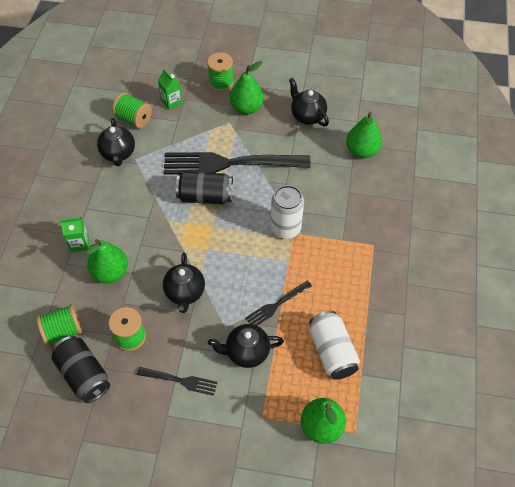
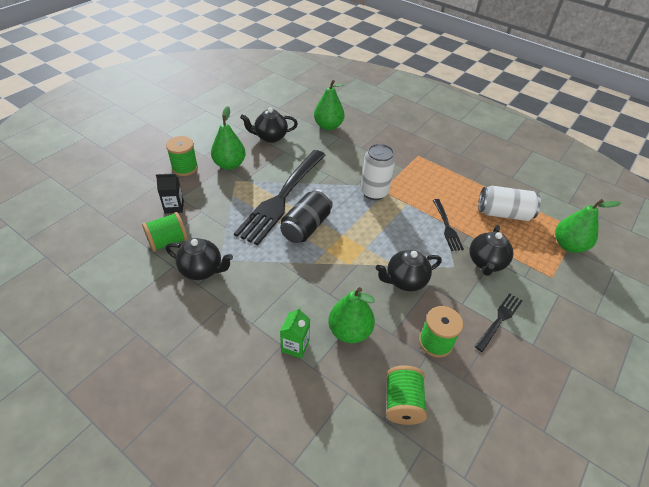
camera: 65 degrees left, 10 degrees down
black can [51,336,110,403] -> none
green carton [158,69,182,110] -> black carton [156,173,184,214]
black teapot [163,252,205,313] -> black teapot turned 135 degrees clockwise [376,250,442,291]

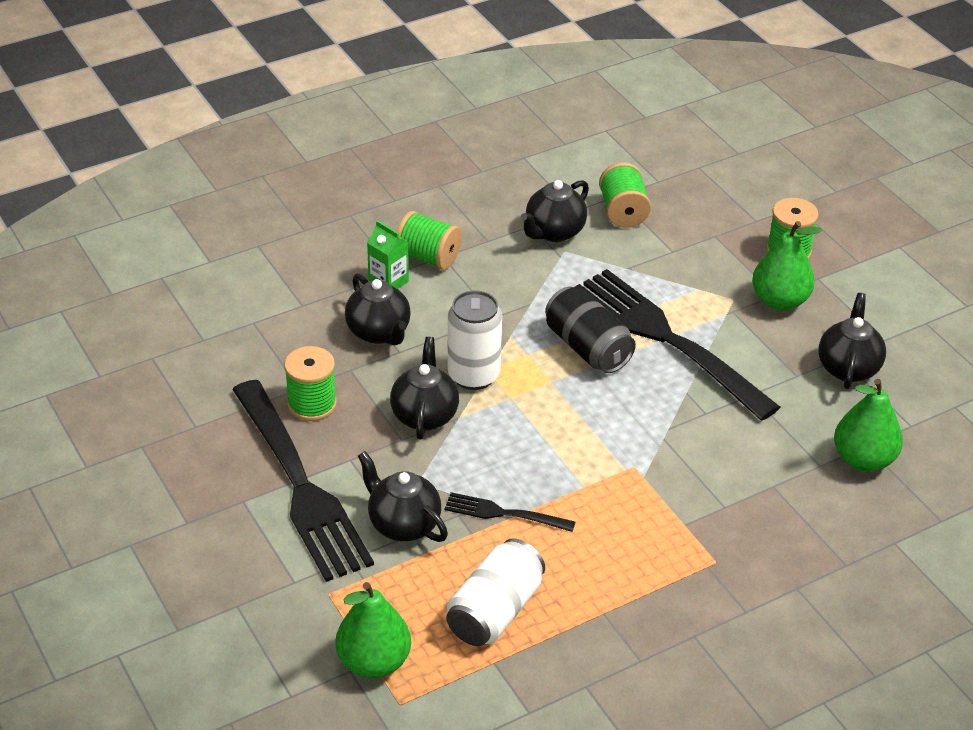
camera: 115 degrees right, 5 degrees down
black carton [156,173,184,214] -> none
green pear [328,287,375,343] -> black teapot [345,273,411,345]
white can [361,144,395,200] -> white can moved to [448,290,502,390]
green spool [386,365,427,425] -> green spool moved to [397,211,462,270]
black fork [474,294,522,352] -> black fork [232,380,374,582], size x2.17

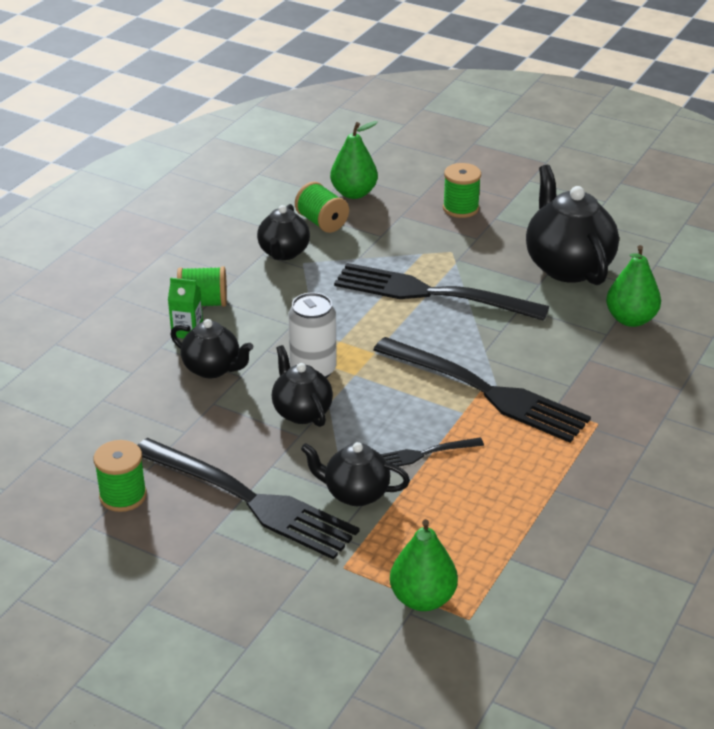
camera: 30 degrees left, 5 degrees down
green spool [284,346,337,421] -> green spool moved to [94,440,147,512]
white can [446,538,545,646] -> none
black can [545,287,636,373] -> none
green pear [752,221,823,310] -> green pear moved to [330,121,378,199]
black teapot [818,293,886,389] -> black teapot [526,165,619,285], size x1.71
none -> black fork [373,337,591,443]

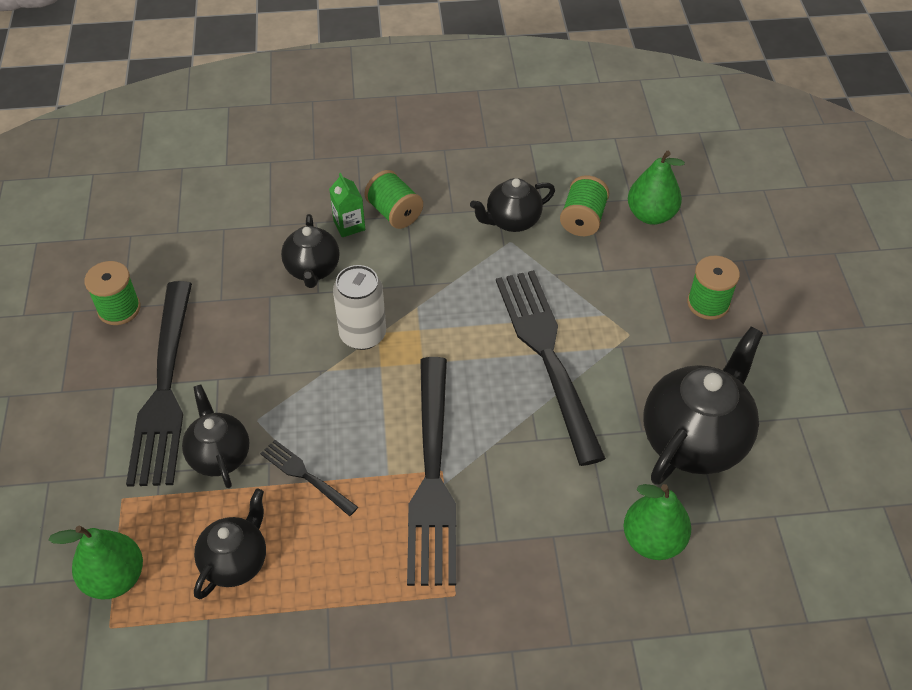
camera: 55 degrees right, 15 degrees up
black teapot [272,345,333,427] -> black teapot moved to [194,489,266,600]

